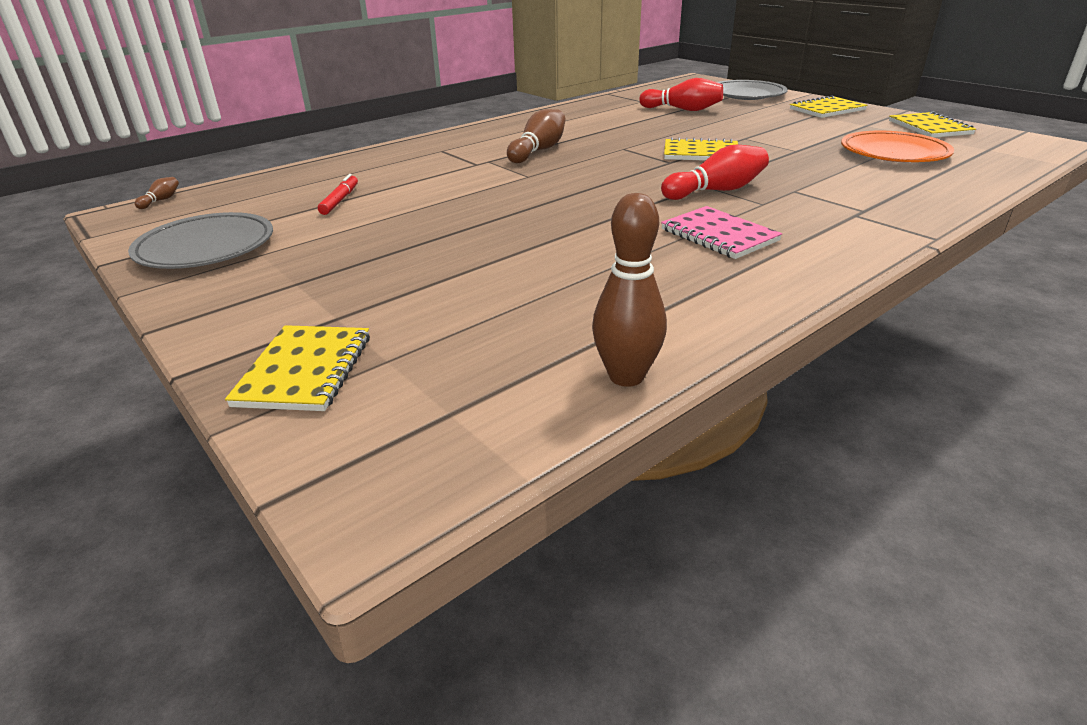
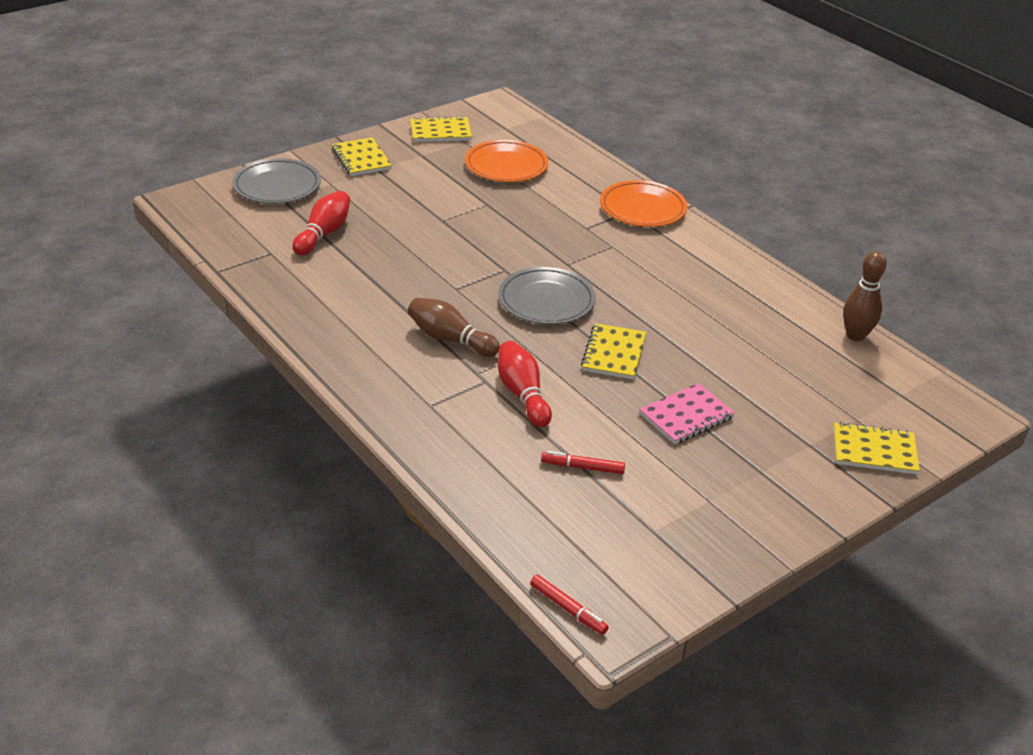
camera: 90 degrees left, 5 degrees up
grey plate [128,212,273,269] -> grey plate moved to [498,267,596,324]
brown bowling pin [135,177,179,209] -> red marker [530,575,609,635]
red bowling pin [661,144,769,200] -> red bowling pin moved to [498,341,552,427]
pink notebook [661,206,782,259] -> pink notebook moved to [639,383,735,444]
yellow notebook [664,137,738,161] -> yellow notebook moved to [581,323,646,380]
none -> orange plate [600,180,687,227]

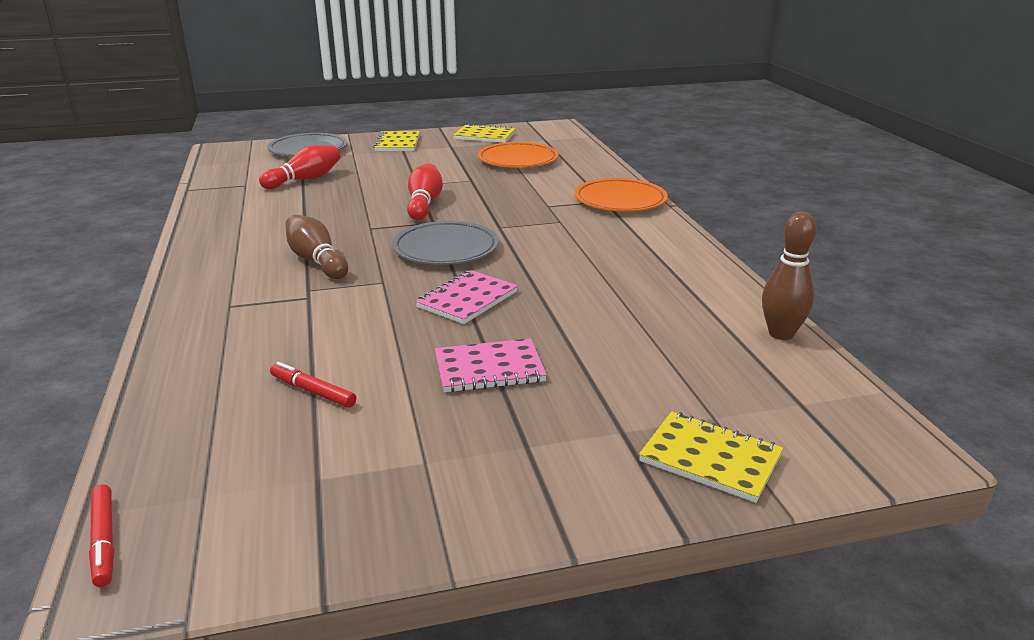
camera: 25 degrees right, 10 degrees down
red bowling pin [498,341,552,427] -> red bowling pin moved to [407,163,443,220]
yellow notebook [581,323,646,380] -> pink notebook [415,270,518,324]

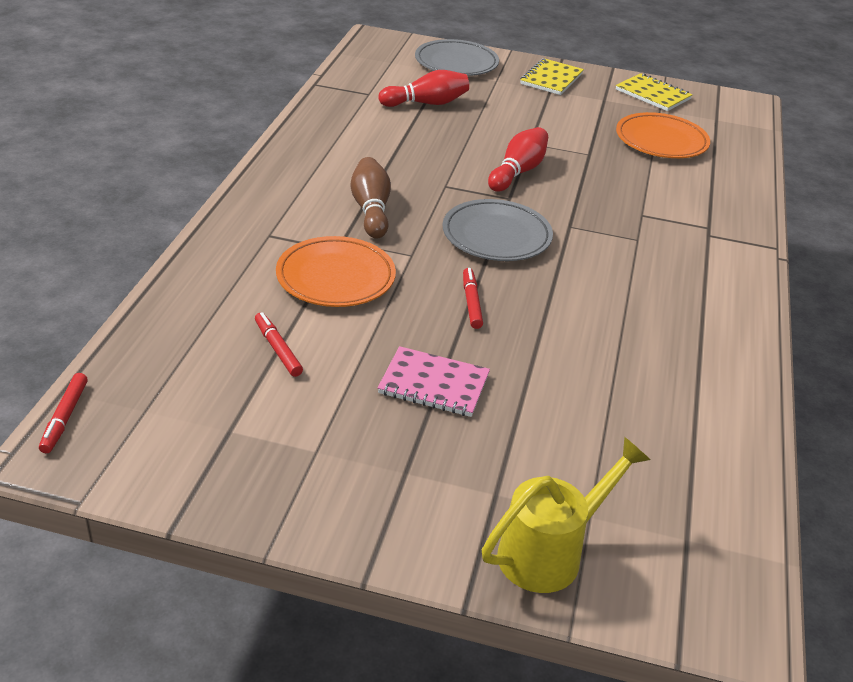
camera: 25 degrees right, 10 degrees up
pink notebook [415,270,518,324] -> red marker [463,268,483,329]
orange plate [574,178,668,212] -> orange plate moved to [276,236,396,307]
yellow notebook [639,411,784,503] -> yellow watering can [482,437,650,593]
brown bowling pin [762,212,816,340] -> none

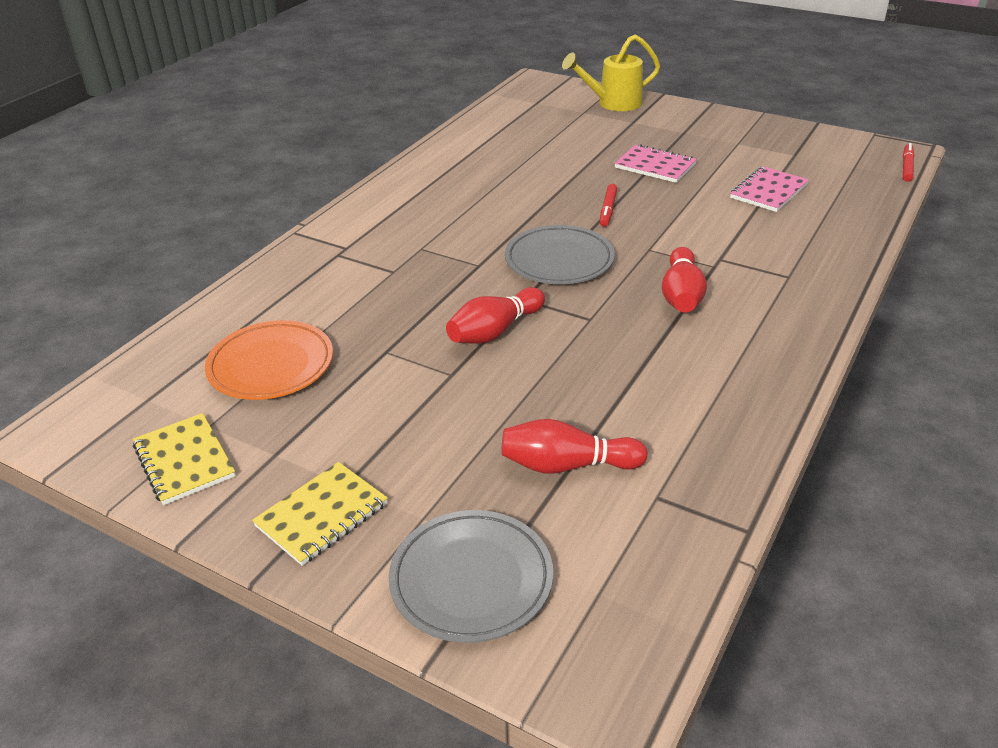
camera: 160 degrees left, 0 degrees up
red marker [255,312,303,377] -> pink notebook [730,166,809,212]
orange plate [276,236,396,307] -> none
brown bowling pin [350,157,391,239] -> red bowling pin [662,247,707,313]

